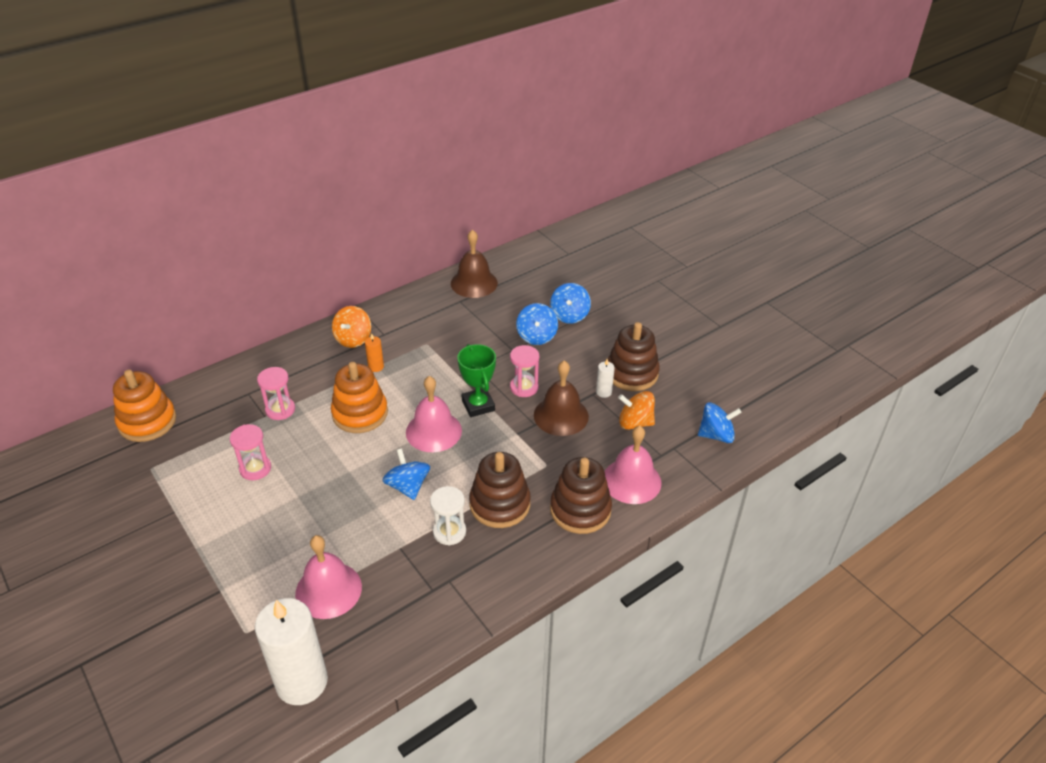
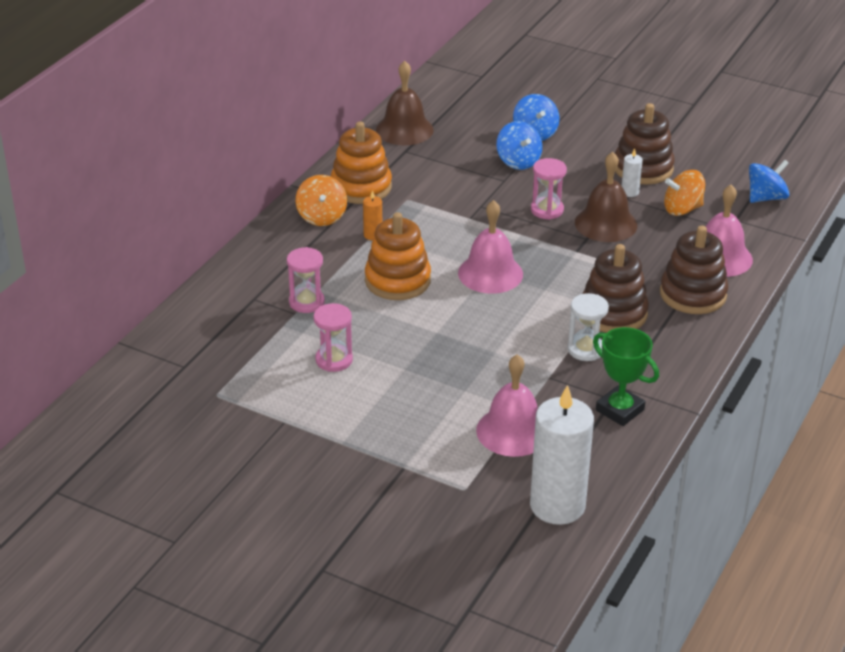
camera: 25 degrees left, 5 degrees down
orange stacking toy [113,370,176,442] -> orange stacking toy moved to [331,121,392,204]
blue spinning top [382,448,430,500] -> none
green trophy [458,344,496,417] -> green trophy moved to [593,327,659,426]

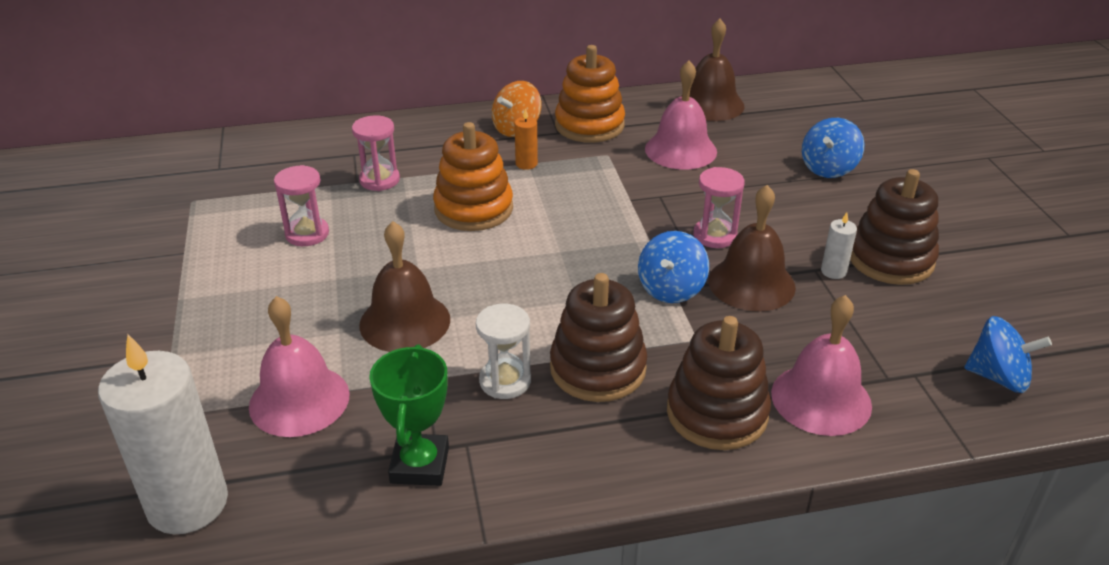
camera: 50 degrees right, 0 degrees up
pink bell [458,200,523,294] -> pink bell moved to [645,61,717,170]
blue spinning top [497,121,542,170] -> blue spinning top moved to [638,231,709,303]
orange spinning top [664,170,705,216] -> none
none -> brown bell [359,221,450,352]

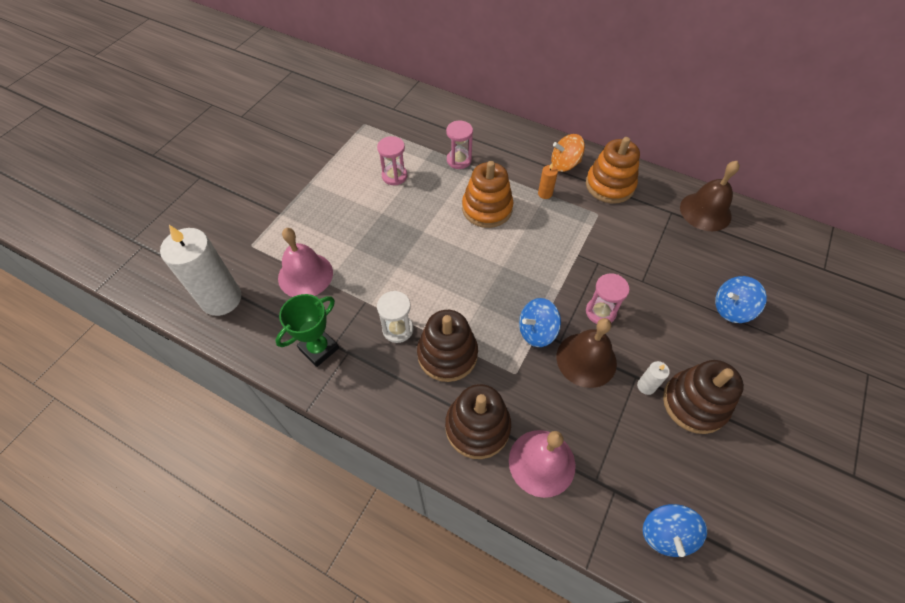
camera: 40 degrees right, 20 degrees up
brown bell [359,221,450,352] -> none
pink bell [645,61,717,170] -> none
blue spinning top [964,316,1052,393] -> blue spinning top turned 45 degrees clockwise [643,504,707,557]

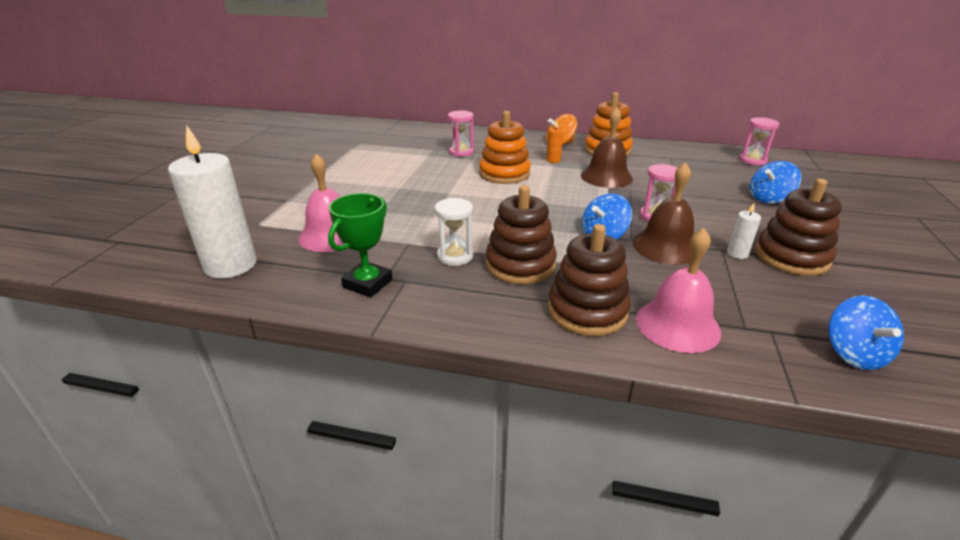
camera: 15 degrees left, 25 degrees down
pink hourglass [377,136,407,185] -> pink hourglass moved to [739,117,779,166]
brown bell [680,161,740,231] -> brown bell moved to [581,107,633,188]

